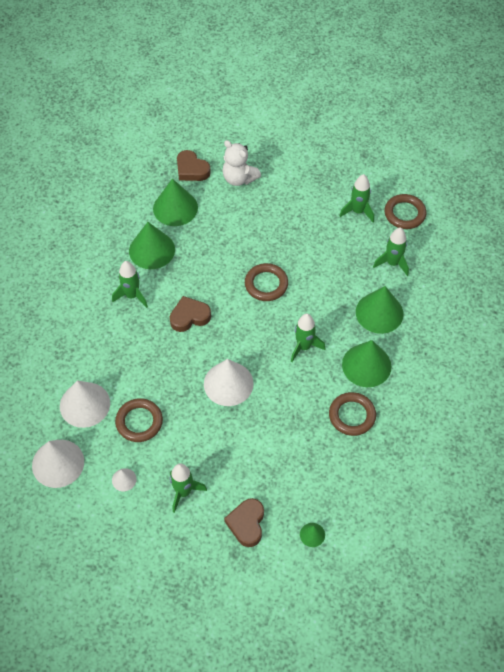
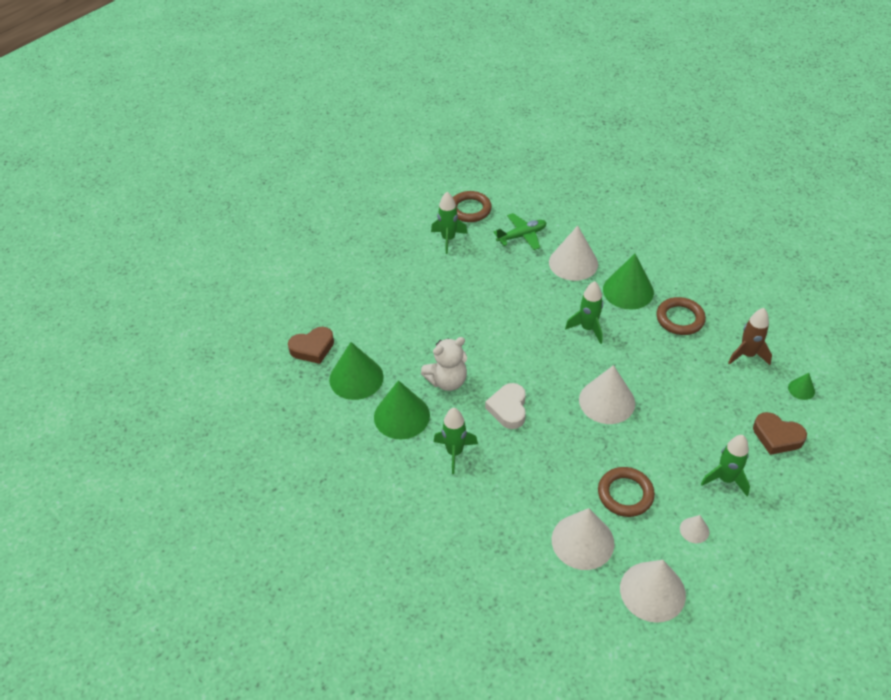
camera: 65 degrees left, 10 degrees down
brown heart [170,296,211,332] -> white heart [485,383,526,429]
white teddy bear [222,140,261,186] -> white teddy bear moved to [421,337,467,391]
brown ring [245,263,288,301] -> none
green cone [356,286,403,334] -> white cone [549,226,598,281]
green rocket [373,227,409,276] -> green plane [494,213,547,250]
none -> brown rocket [728,308,772,365]

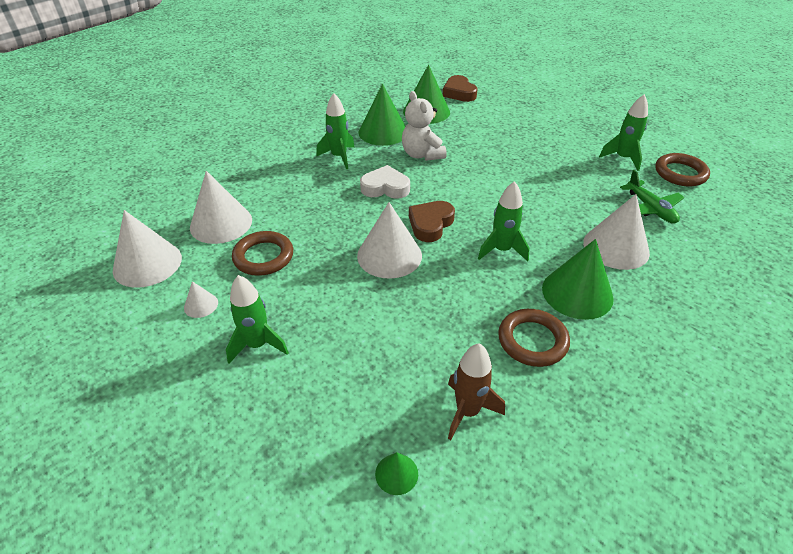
camera: 90 degrees right, 5 degrees down
brown heart [753,412,807,455] -> brown heart moved to [409,201,455,242]

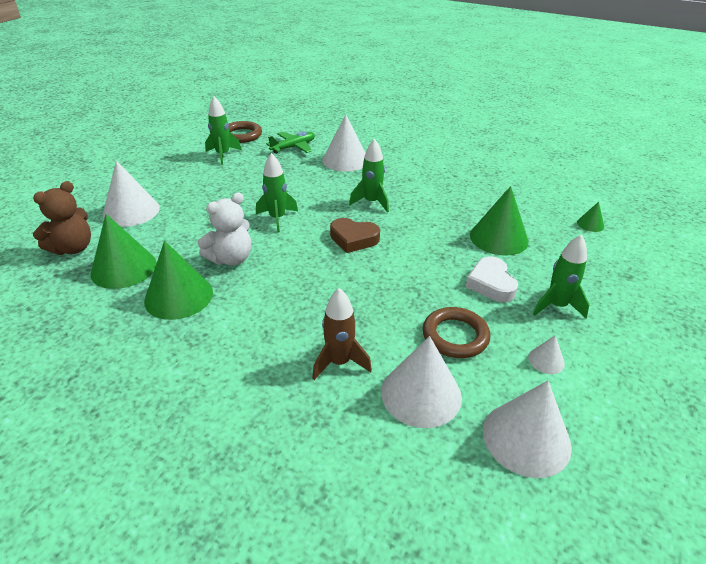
camera: 105 degrees left, 5 degrees down
green rocket [316,93,355,169] -> green rocket moved to [256,153,298,233]
white cone [357,202,422,279] -> white cone moved to [102,160,160,227]
white heart [360,165,410,199] -> white heart moved to [466,256,518,302]
brown heart [443,75,478,102] -> brown teddy bear [33,181,91,255]
brown rocket [448,343,505,440] -> brown rocket moved to [312,288,372,380]
brown ring [498,309,570,367] -> none
green cone [542,239,614,320] -> green cone moved to [470,186,529,256]

